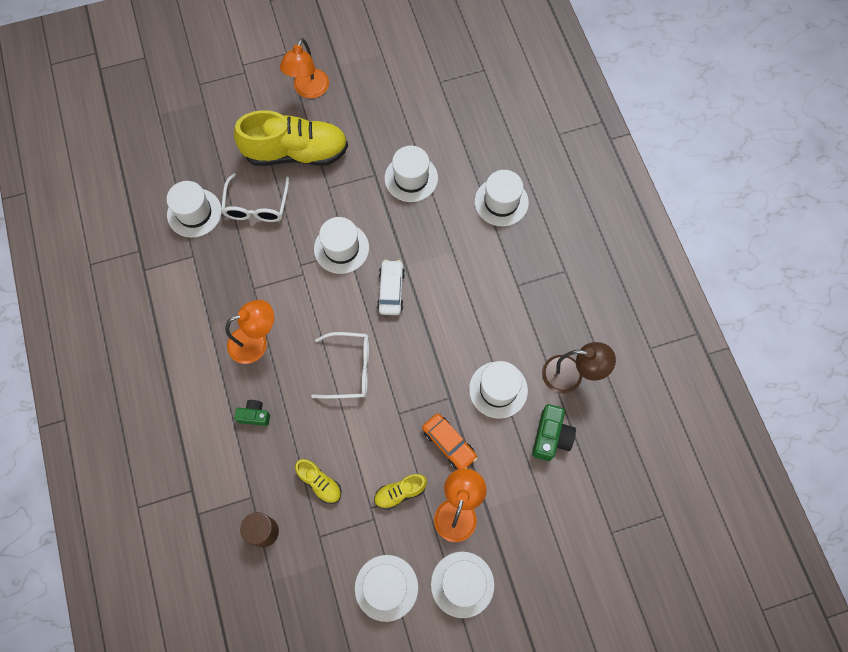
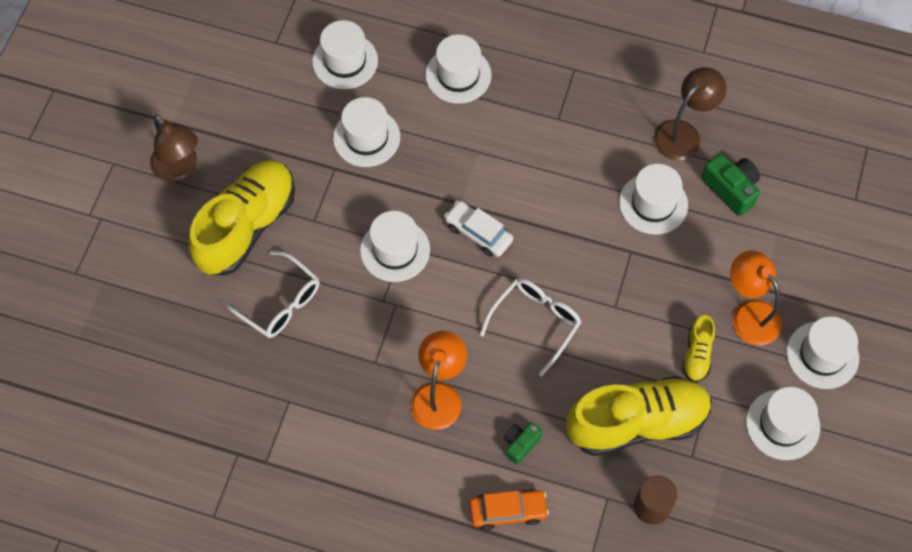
camera: 55 degrees left, 5 degrees down
white hat [167,181,222,238] -> white hat moved to [312,20,378,89]
orange lamp [280,38,329,98] -> brown lamp [150,115,198,182]
yellow shoe [295,459,341,504] -> yellow shoe [566,376,712,456], size x2.22
orange car [422,414,477,469] -> orange car moved to [469,489,549,530]

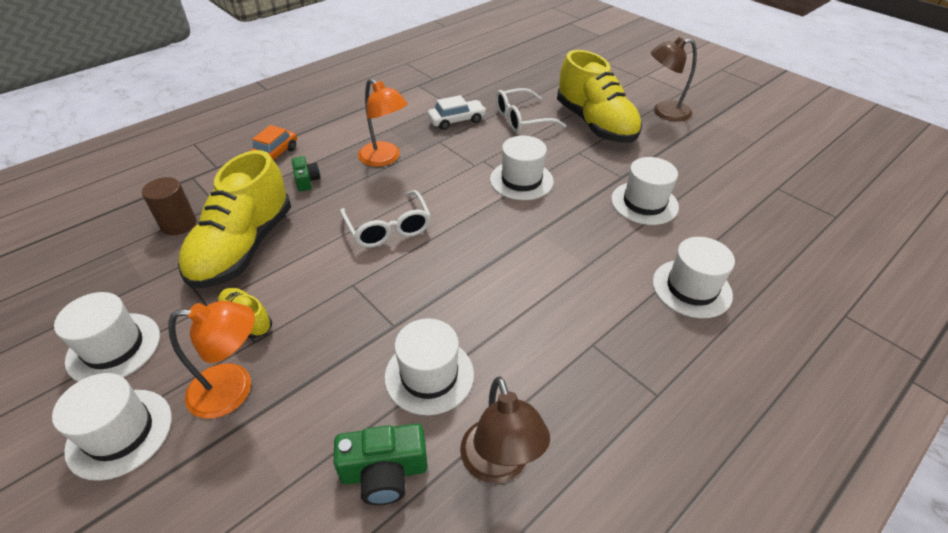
camera: 120 degrees right, 20 degrees down
white hat [312,20,378,89] -> none
white car [444,201,513,257] -> white car moved to [427,95,486,130]

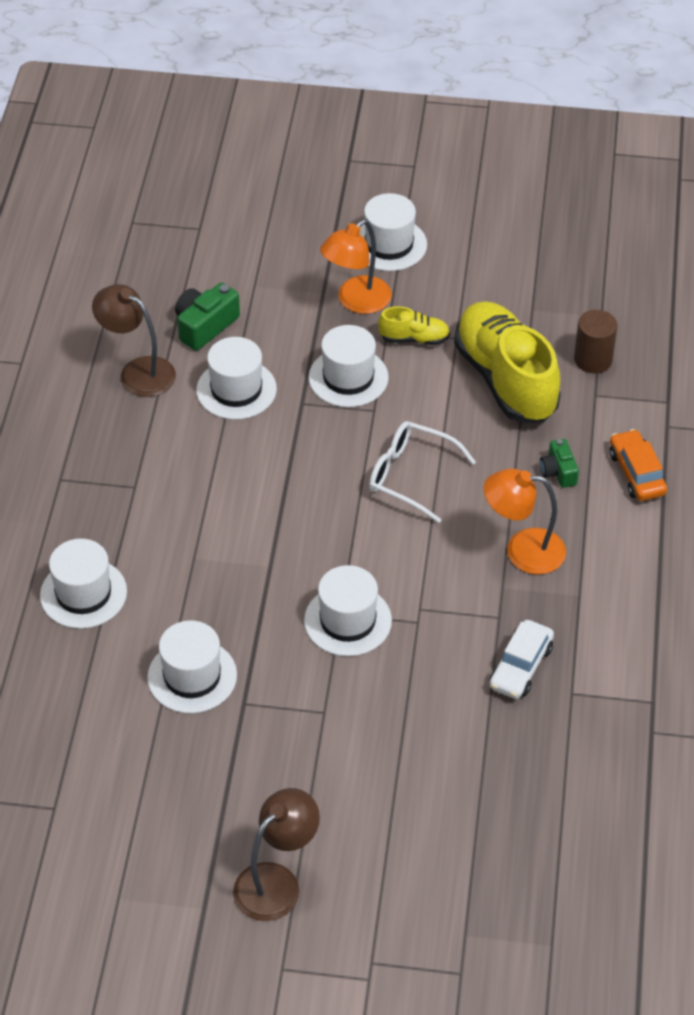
camera: 140 degrees right, 5 degrees up
white hat [54,292,160,382] -> white hat moved to [308,325,389,407]
green camera [291,156,321,191] -> green camera turned 45 degrees clockwise [540,439,579,488]
white glasses [496,88,566,133] -> none
yellow shoe [557,50,642,143] -> none

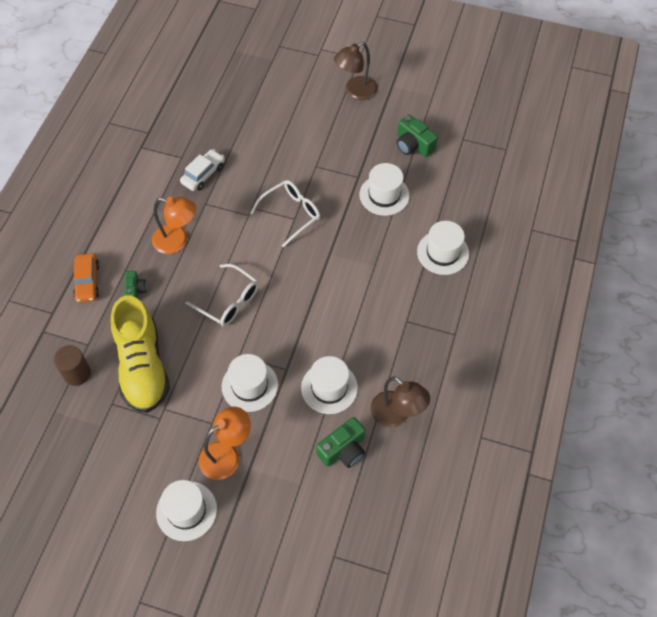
camera: 170 degrees left, 10 degrees up
white hat [304,565,392,656] -> white glasses [250,180,320,248]
yellow shoe [378,306,450,345] -> none
none -> green camera [397,114,438,157]

